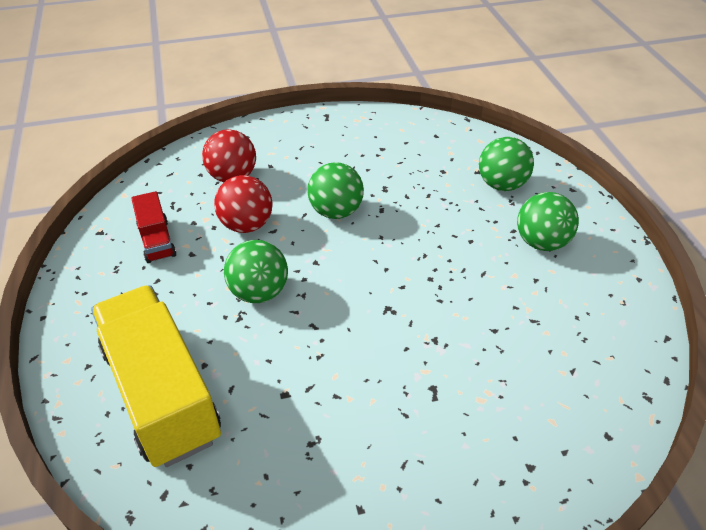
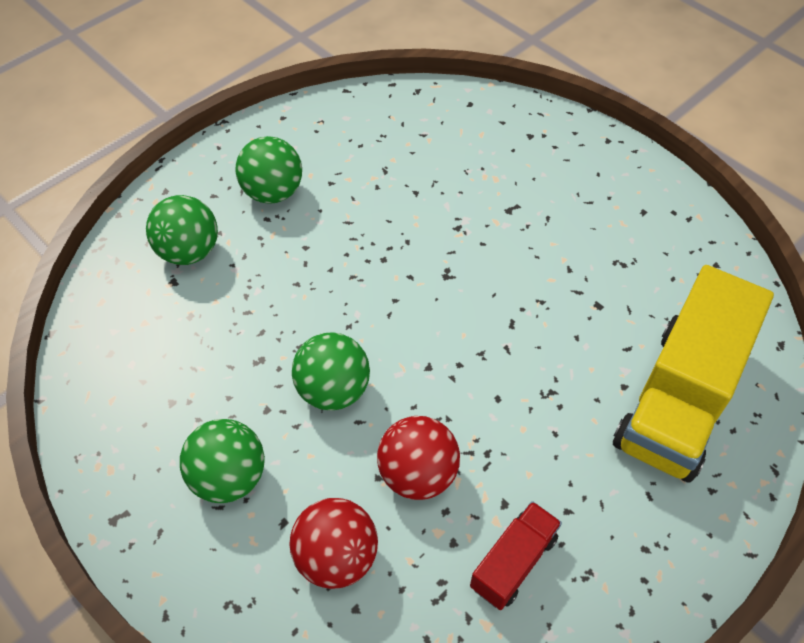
camera: 120 degrees left, 10 degrees up
green ball [224,240,288,303] -> green ball moved to [180,419,265,503]

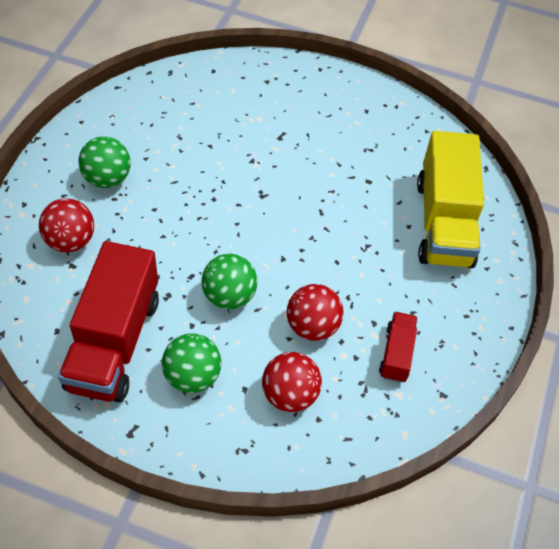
camera: 30 degrees left, 0 degrees up
green ball [146,195,218,265] -> red ball [39,198,94,253]
none -> red truck [58,241,159,403]

